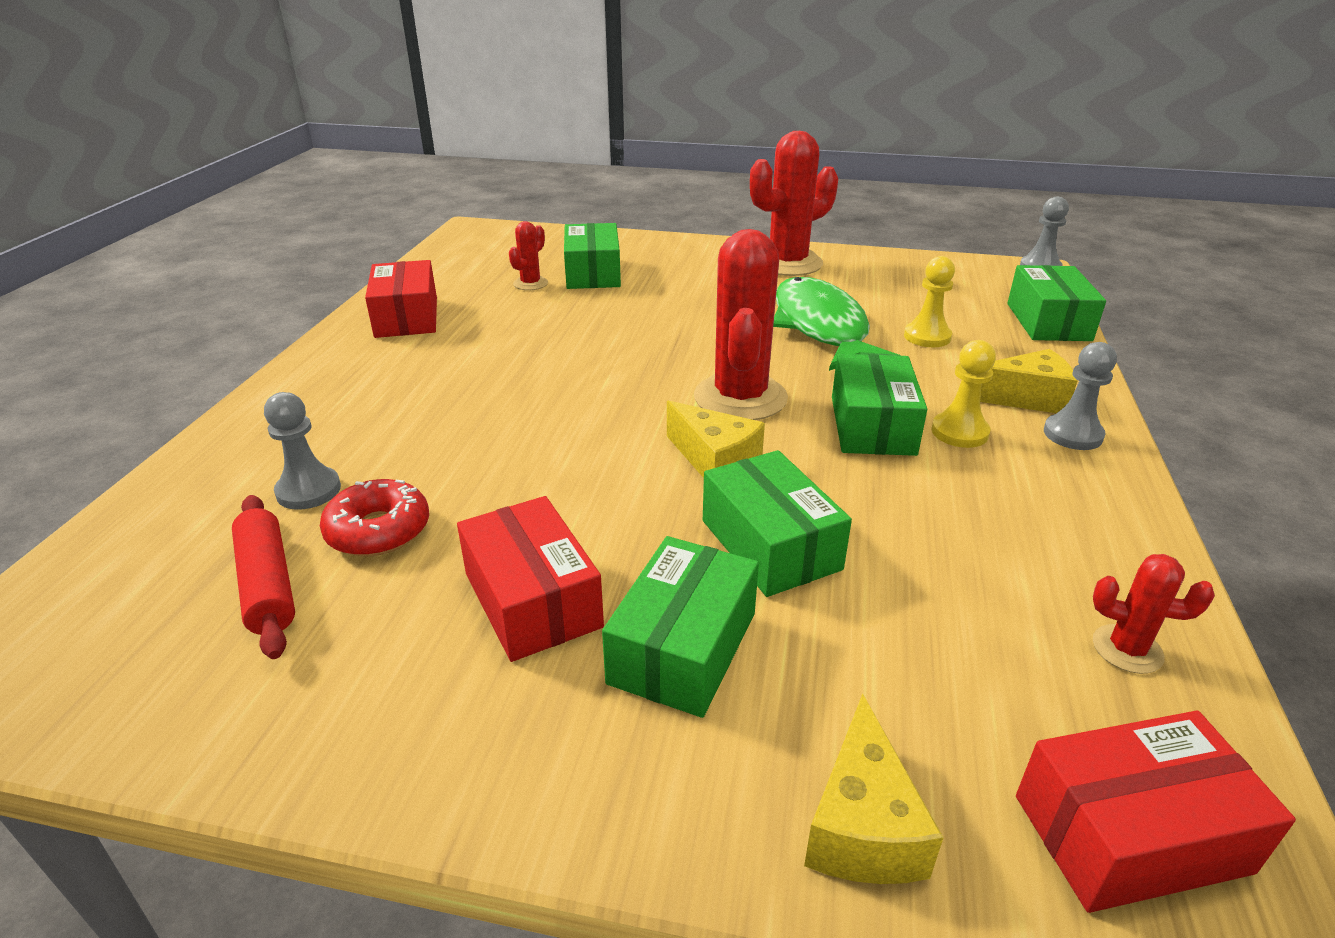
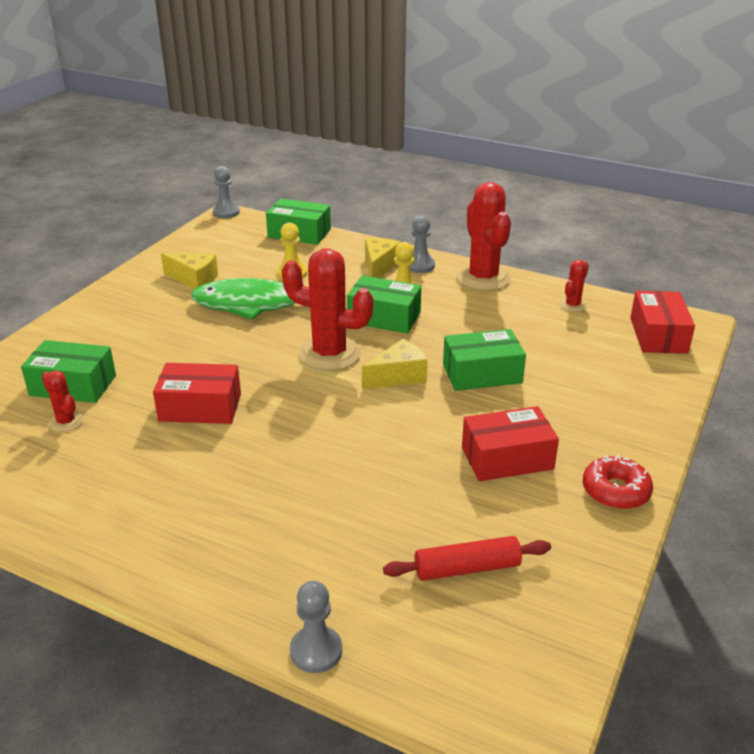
camera: 75 degrees left, 0 degrees up
grey pawn [264,392,341,510] -> grey pawn moved to [290,581,342,673]
red donut [320,479,429,556] -> red donut moved to [582,455,653,509]
red box [365,260,437,338] -> red box moved to [153,363,241,424]
green box [602,536,759,718] -> none
red cactus [750,131,838,276] -> red cactus moved to [456,182,511,291]
yellow cheese [804,694,944,884] -> yellow cheese moved to [161,253,218,289]

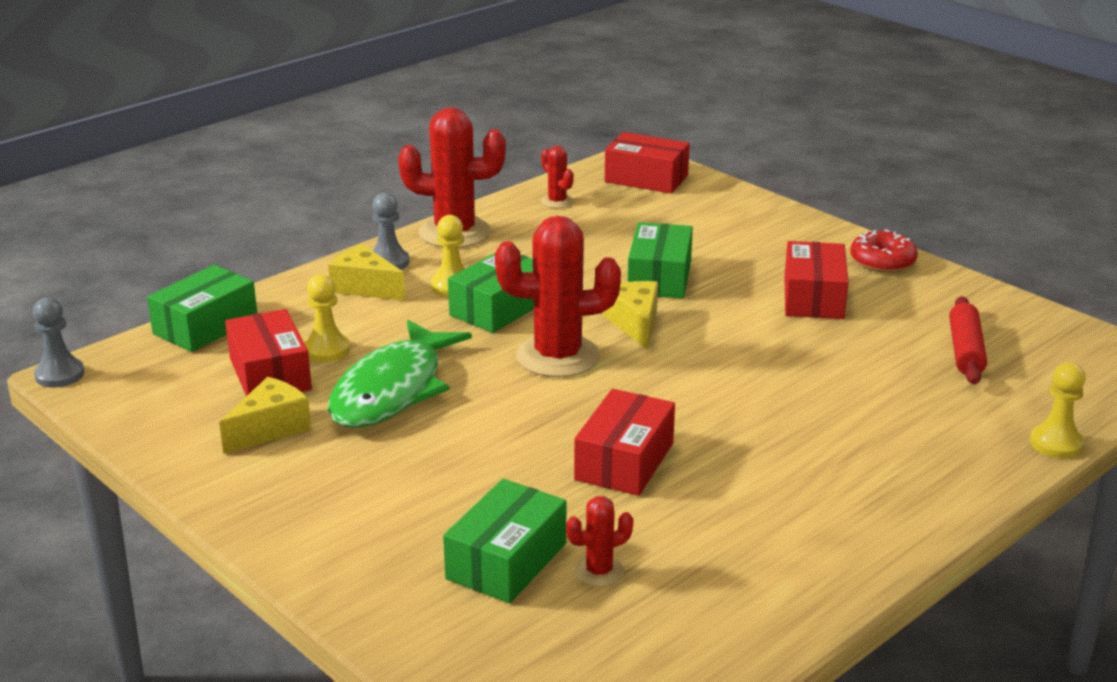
camera: 70 degrees left, 5 degrees down
red cactus [282,248,373,371] -> red cactus turned 45 degrees clockwise [495,216,621,377]
grey pawn [290,581,342,673] -> yellow pawn [1030,362,1086,458]
none -> red box [225,309,312,396]

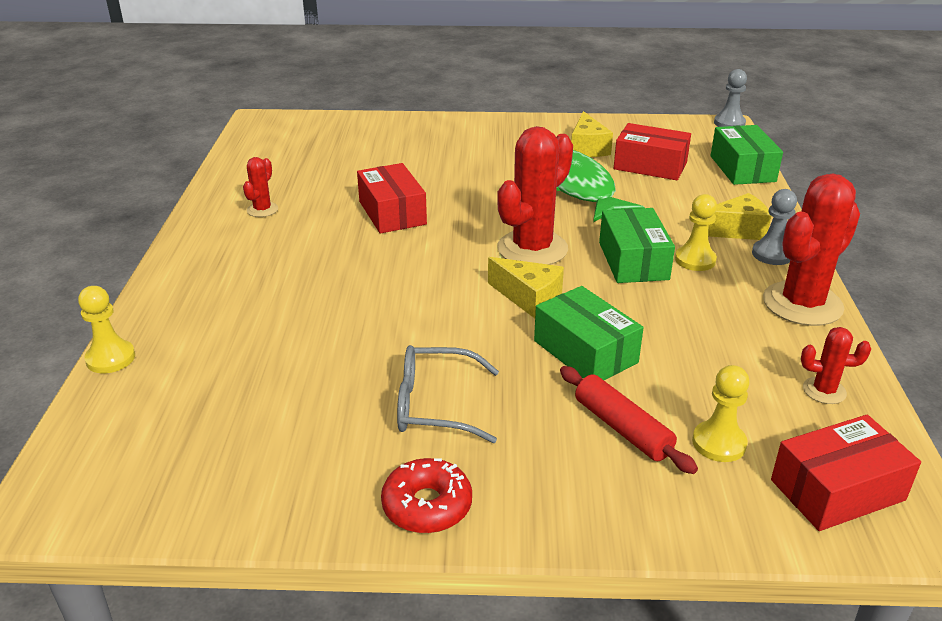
camera: 135 degrees right, 5 degrees up
yellow pawn [304,274,350,362] -> yellow pawn moved to [692,365,749,462]
green box [443,479,566,603] -> none
red cactus [566,496,634,587] -> red cactus moved to [243,157,278,217]
red box [784,241,848,319] -> grey glasses [397,345,499,443]
red rolling pin [949,296,987,384] -> red rolling pin moved to [560,366,698,474]

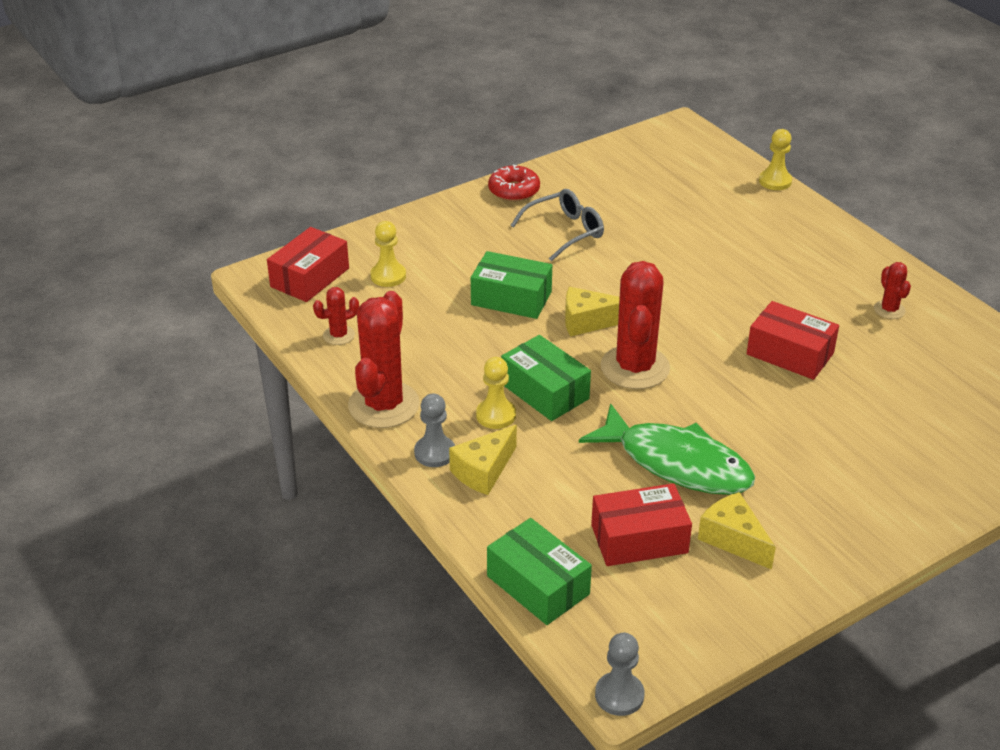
camera: 145 degrees right, 5 degrees up
red rolling pin [560,366,698,474] -> none

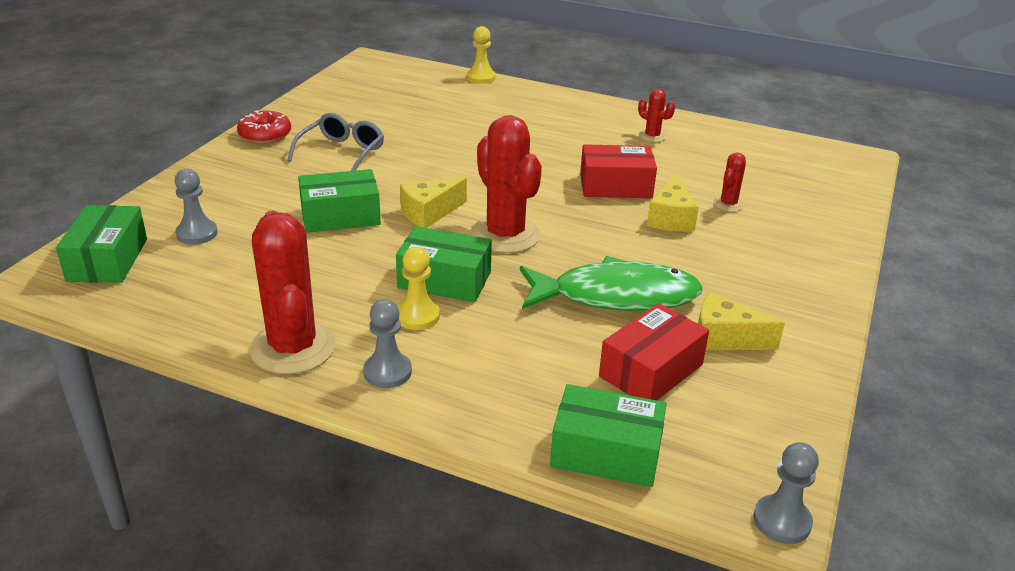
camera: 35 degrees left, 5 degrees down
red box [267,227,349,302] -> green box [56,205,147,283]
red cactus [313,287,359,345] -> red cactus moved to [713,152,746,212]
yellow pawn [370,221,406,287] -> grey pawn [174,169,218,245]
yellow cheese [449,425,517,495] -> yellow cheese moved to [647,174,699,232]

